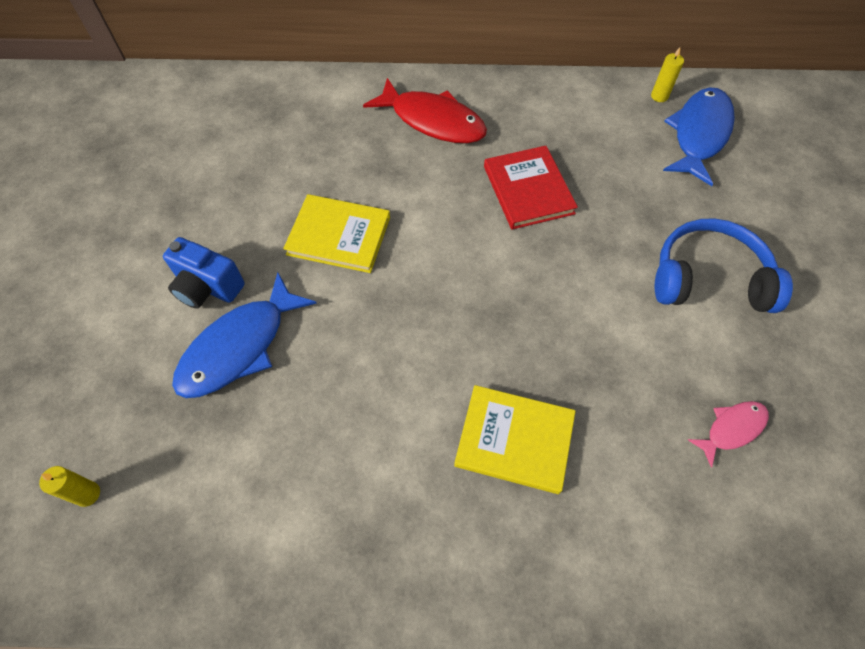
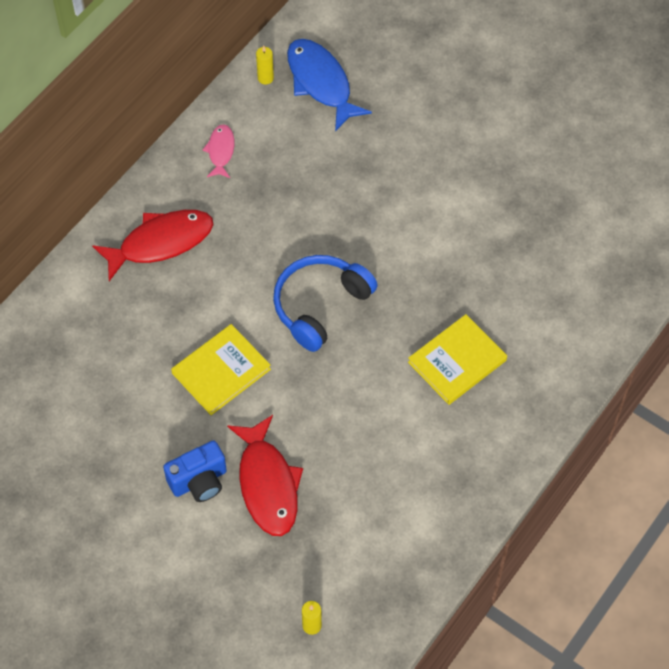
camera: 55 degrees left, 0 degrees up
blue fish [172,272,317,398] -> red fish [227,415,303,536]
red book [484,146,578,230] -> none
blue headphones [655,218,793,313] -> blue headphones moved to [273,255,378,352]
pink fish [688,401,769,468] -> pink fish moved to [203,124,234,178]

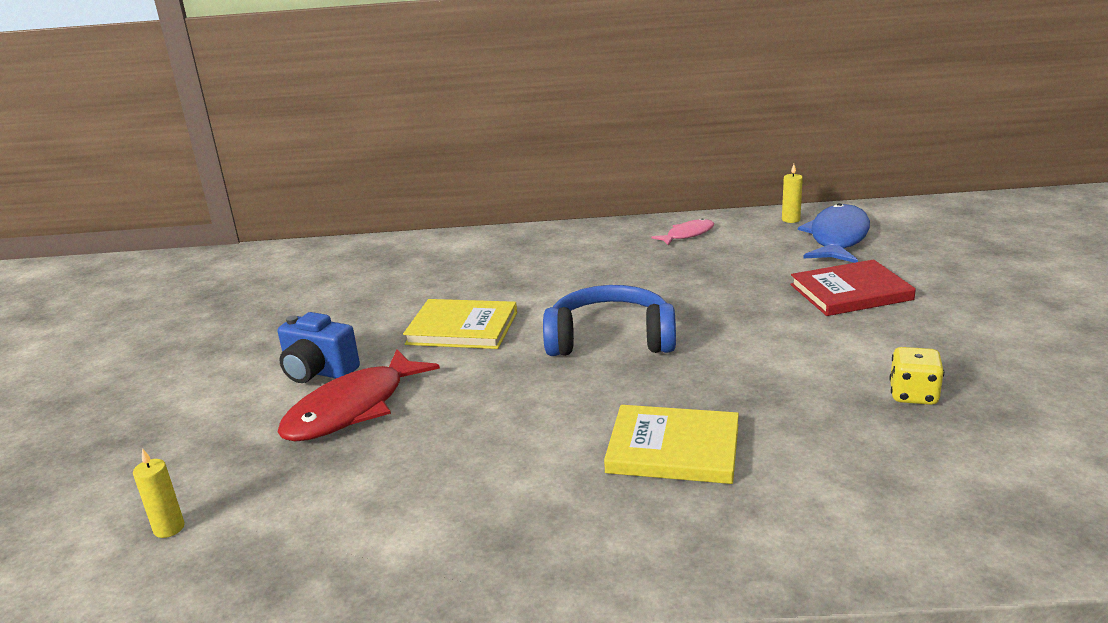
camera: 55 degrees right, 35 degrees down
red fish [92,210,213,281] -> none
none -> red book [790,259,916,316]
none -> yellow dice [889,347,944,405]

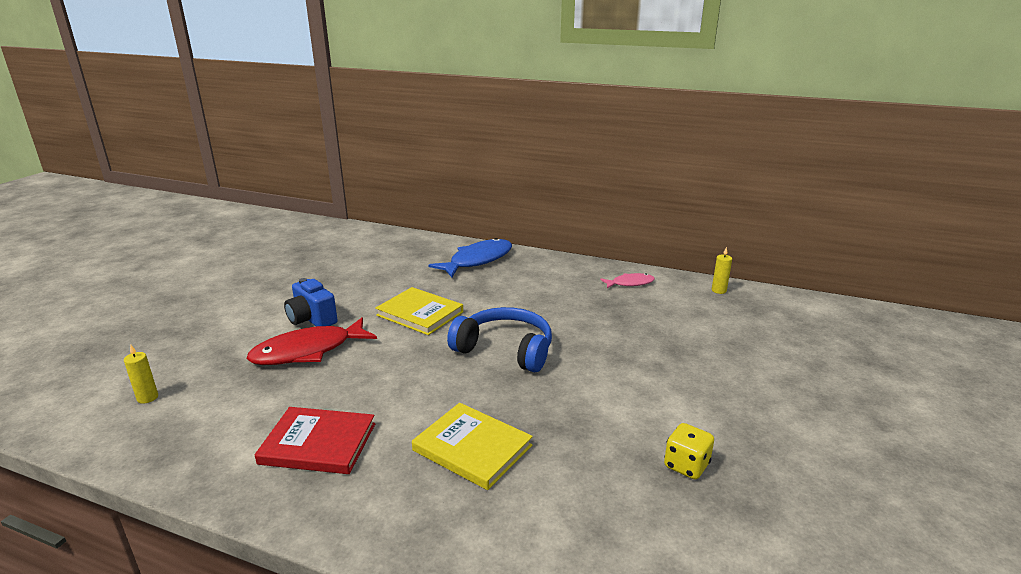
camera: 20 degrees right, 0 degrees up
red book [790,259,916,316] -> red book moved to [255,407,375,474]
blue fish [798,203,870,263] -> blue fish moved to [429,238,512,277]

